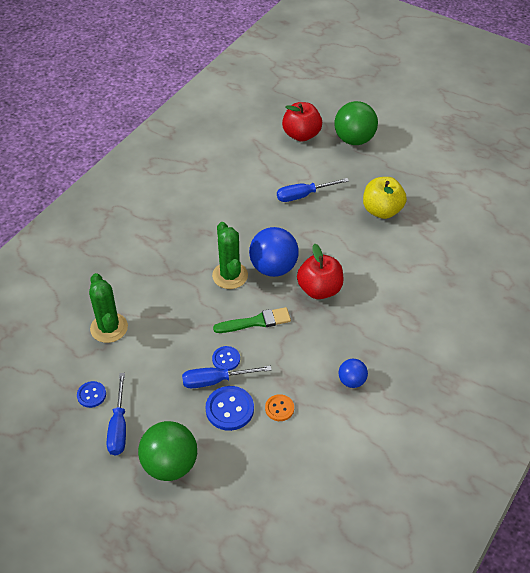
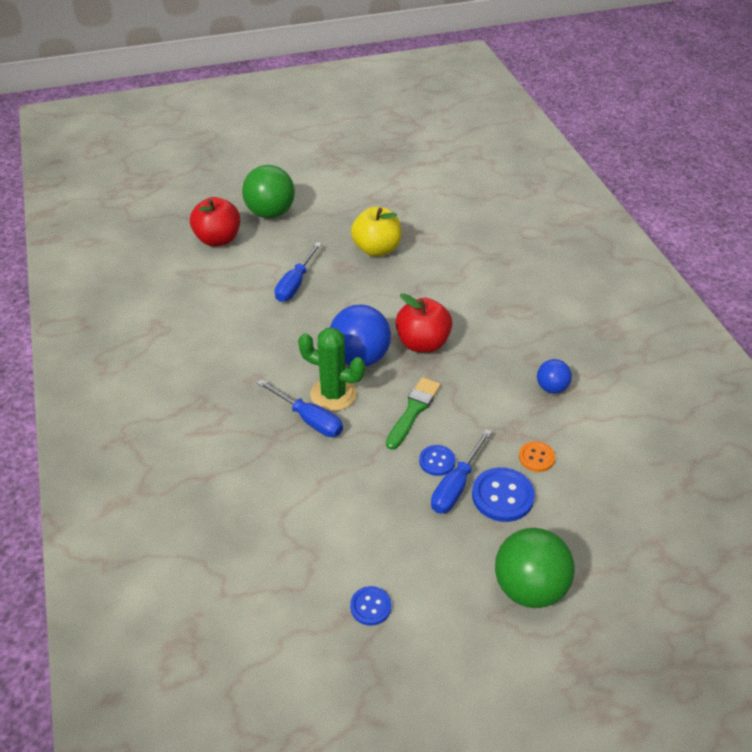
camera: 50 degrees left, 5 degrees down
green cactus [89,273,128,343] -> none
blue screwdriver [107,373,126,456] -> blue screwdriver moved to [257,379,343,437]

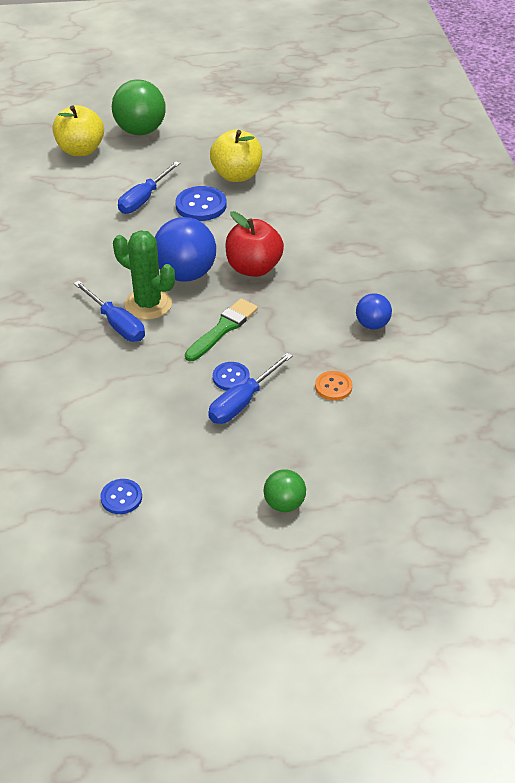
camera: 10 degrees right, 0 degrees up
red apple [190,197,240,247] -> yellow apple [52,105,104,156]
blue button [472,467,535,522] -> blue button moved to [175,186,227,221]
green ball [495,528,575,608] -> green ball [264,469,306,512], size x0.54

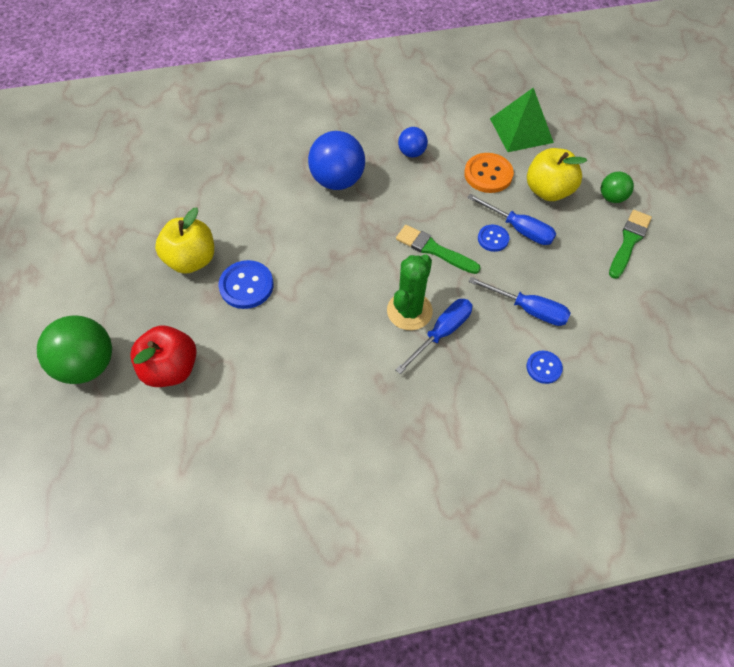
camera: 95 degrees left, 15 degrees up
yellow apple [52,105,104,156] -> yellow apple moved to [527,148,587,201]
blue button [100,479,142,514] -> blue button moved to [527,351,563,384]
blue screwdriver [118,161,180,214] -> blue screwdriver moved to [469,277,571,326]
blue ball [155,217,216,282] -> blue ball moved to [308,131,365,190]
red apple [225,211,284,277] -> red apple moved to [130,326,197,387]
orange button [315,371,353,401] -> orange button [464,153,514,193], size x1.66
none -> green pyramid [490,88,554,152]
none -> green brush [609,210,652,279]

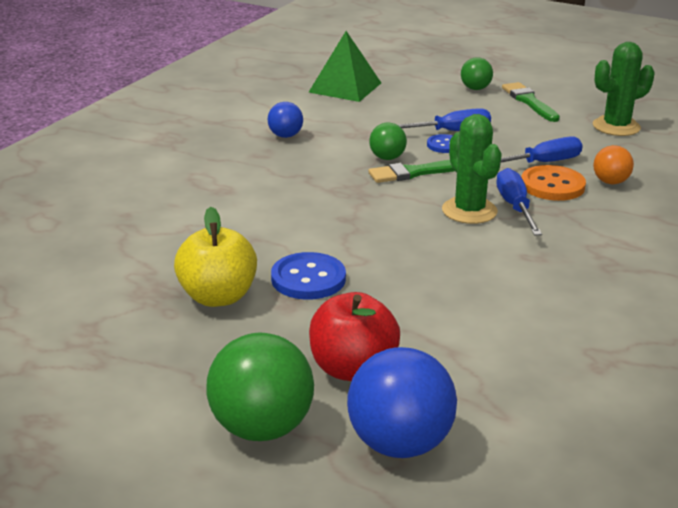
camera: 50 degrees left, 30 degrees down
blue ball [308,131,365,190] -> blue ball moved to [347,347,457,458]
orange button [464,153,514,193] -> orange button moved to [521,165,586,201]
yellow apple [527,148,587,201] -> none
blue button [527,351,563,384] -> orange ball [593,145,634,184]
none -> green ball [369,123,407,160]
none -> green cactus [593,42,655,136]

